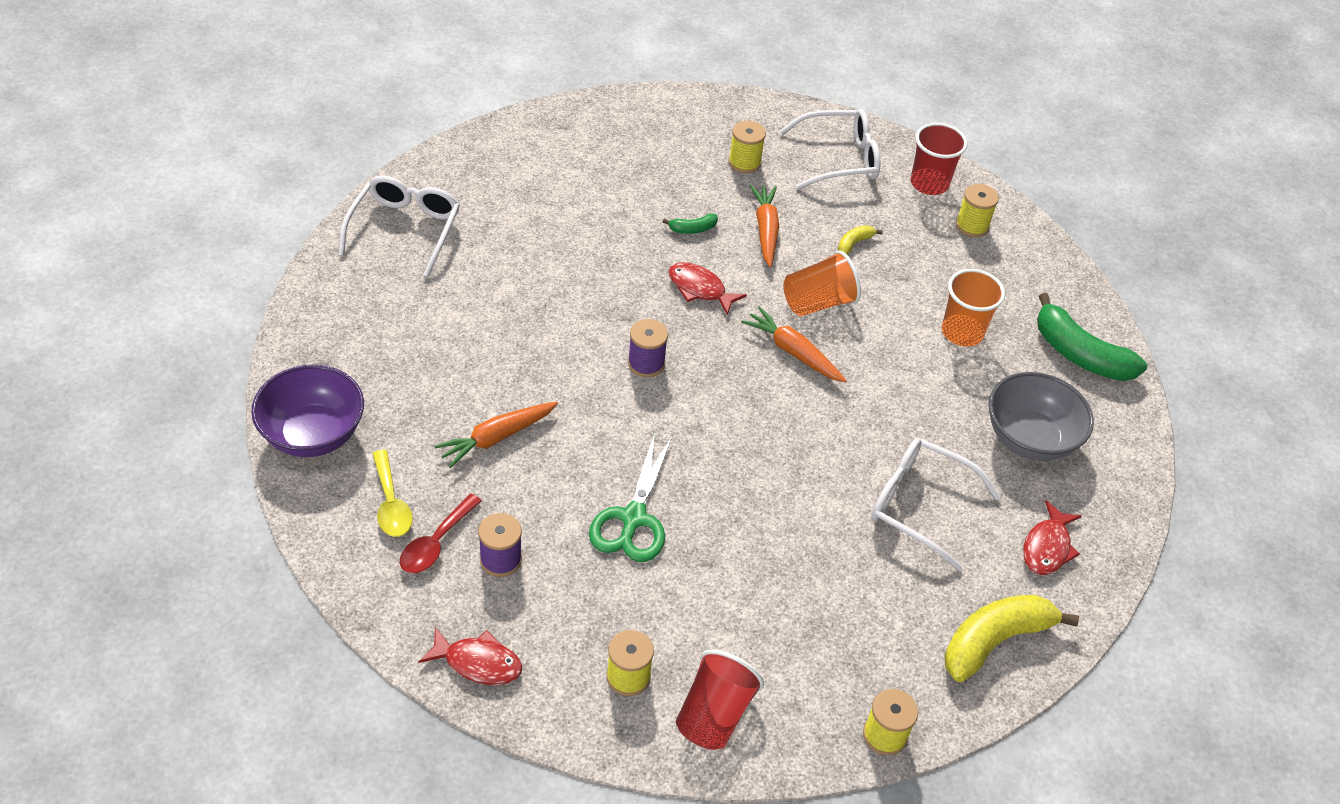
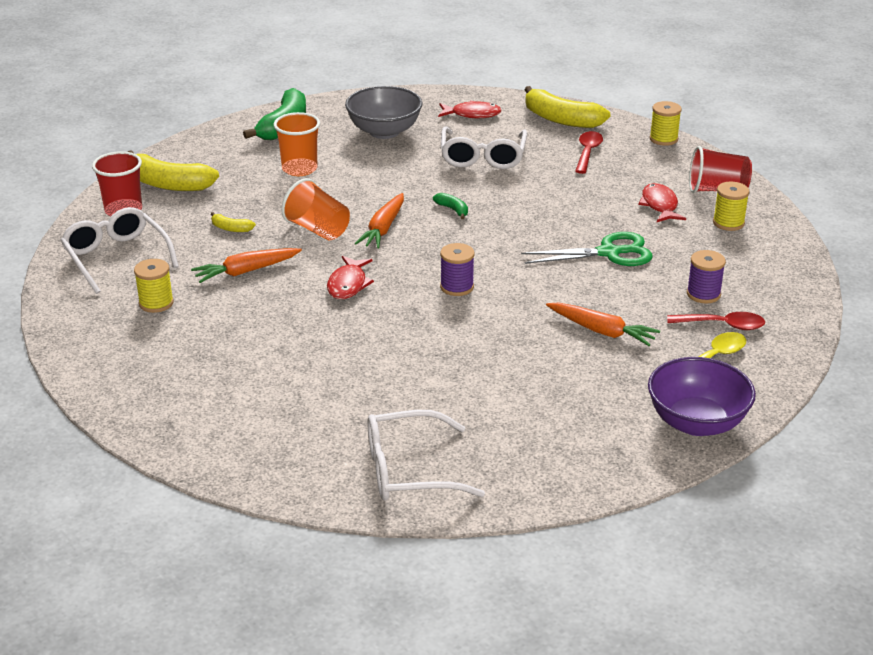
camera: 110 degrees left, 15 degrees down
red fish [418,627,522,685] -> red fish moved to [638,183,686,222]
green banana [663,213,718,234] -> green banana moved to [433,193,468,219]
yellow spool [956,184,999,237] -> yellow banana [127,150,219,191]
none -> red spoon [575,131,603,174]

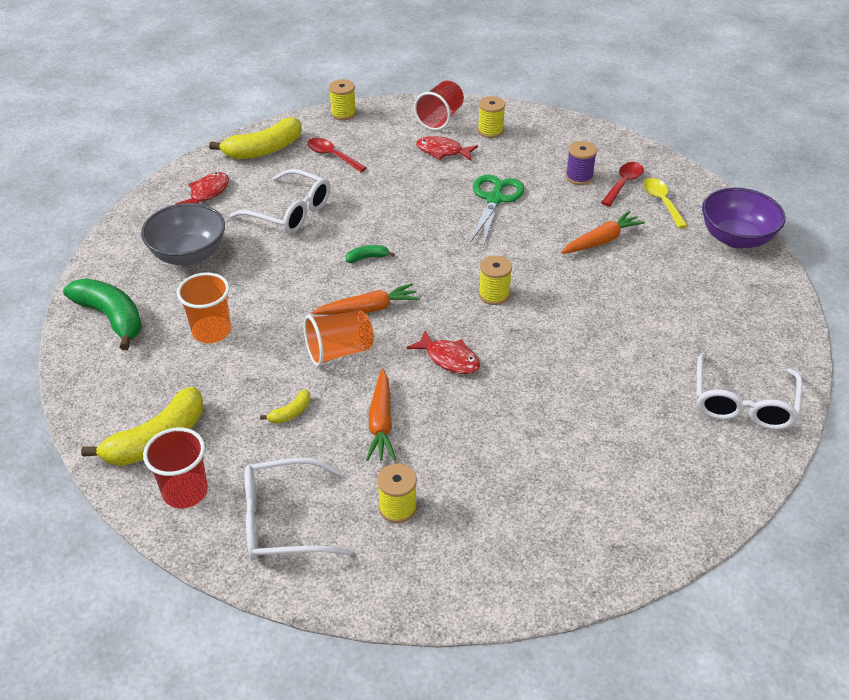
camera: 65 degrees left, 10 degrees up
orange carrot [354,193,404,248] -> orange carrot turned 60 degrees counterclockwise [312,283,420,315]
purple spool [440,243,475,296] -> yellow spool [479,255,512,305]

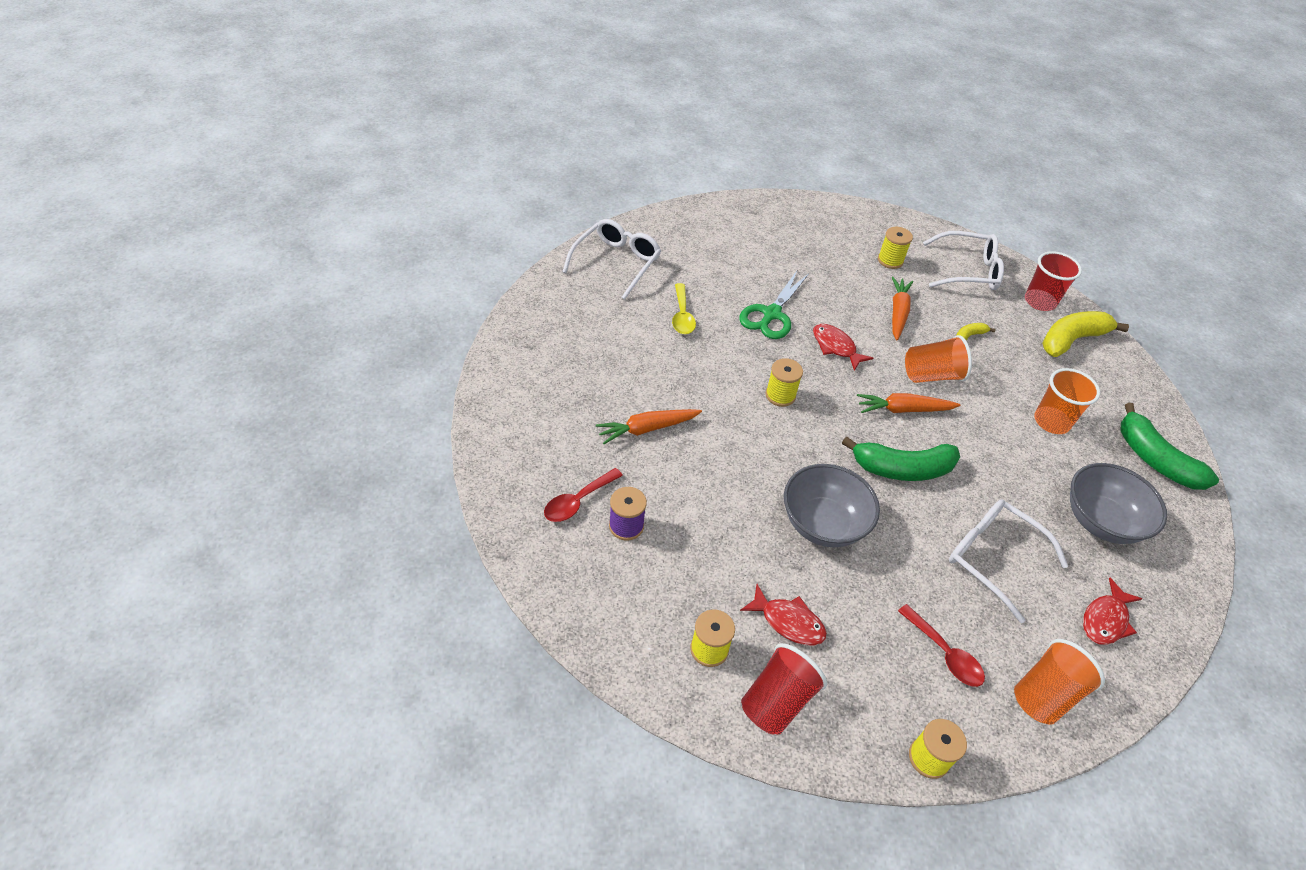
camera: 170 degrees left, 5 degrees up
yellow banana [209,117,302,159] -> orange cup [1014,639,1105,725]
green banana [346,245,394,263] -> green banana [842,436,960,481], size x2.21
green scissors [470,175,524,244] -> green scissors moved to [739,271,809,339]
yellow spoon [643,178,688,228] -> yellow spoon moved to [672,283,696,334]
purple bowl [702,188,786,249] -> none
none -> grey bowl [784,464,880,547]

